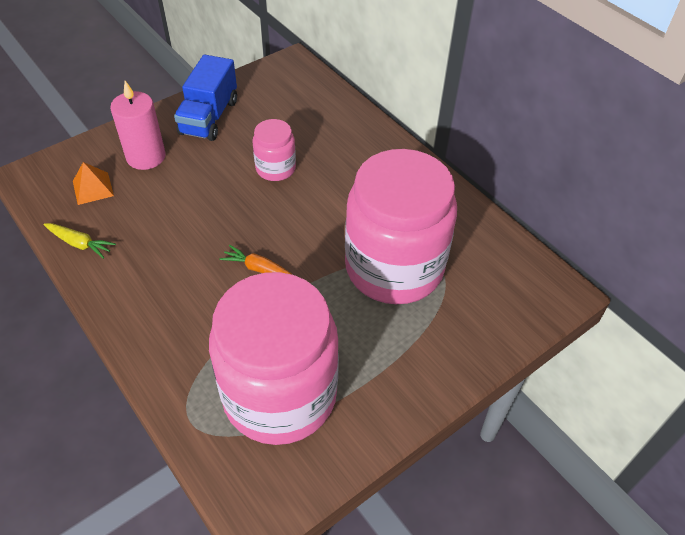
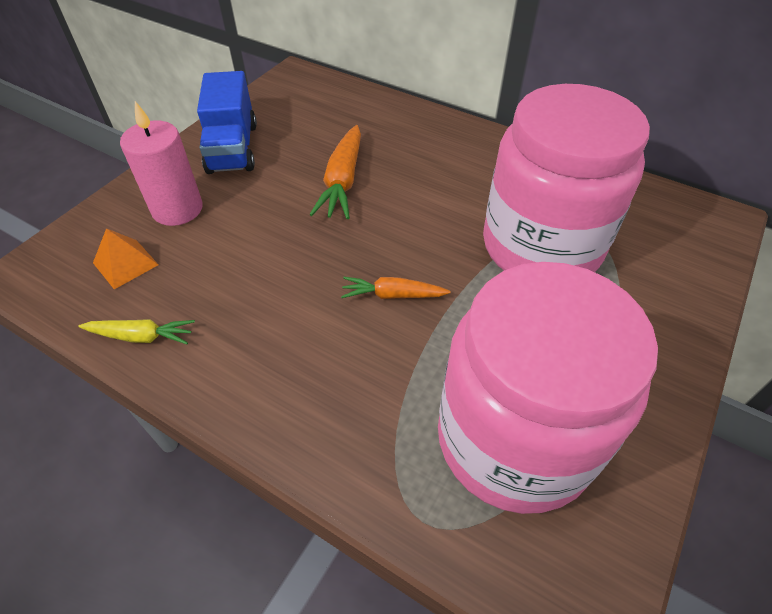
camera: 20 degrees left, 0 degrees up
pink jar [253,119,296,181] -> orange carrot [309,125,361,219]

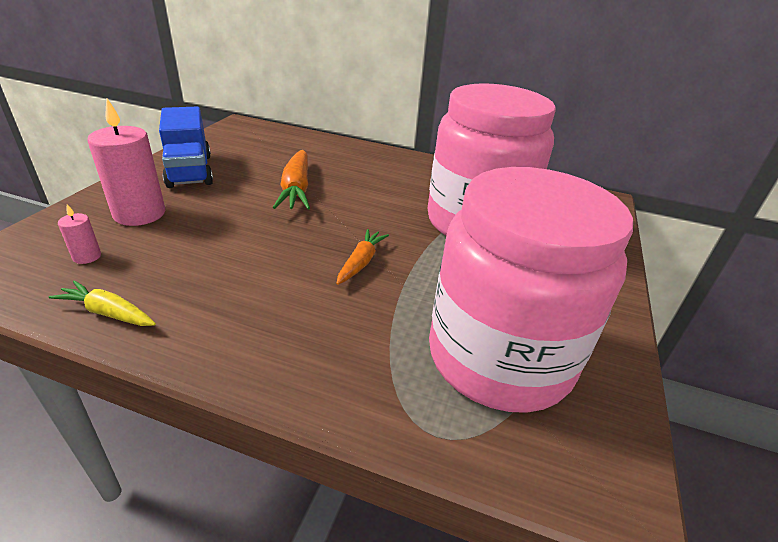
camera: 15 degrees left, 15 degrees down
yellow carrot [78,319,195,344] -> yellow carrot turned 150 degrees counterclockwise [49,280,156,326]
orange pyramid [93,228,159,289] -> pink candle [58,204,101,264]
orange carrot [341,277,451,299] -> orange carrot turned 120 degrees clockwise [336,229,389,285]

